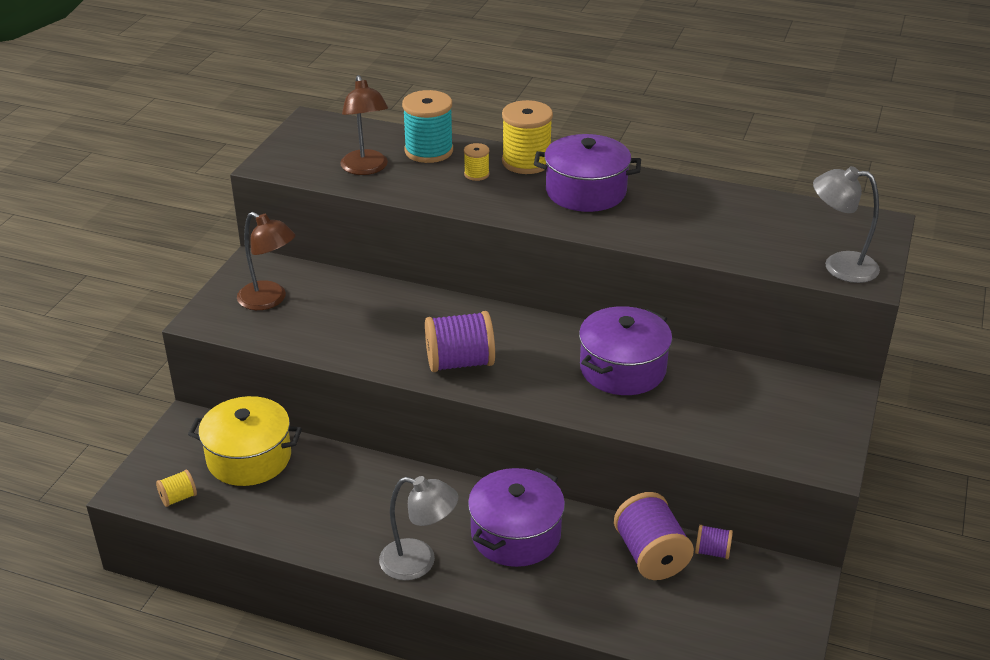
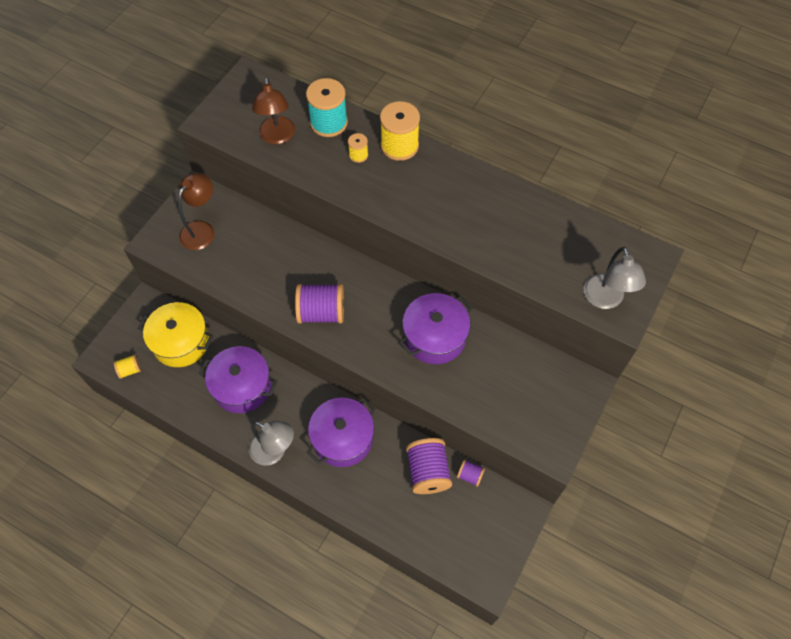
camera: 10 degrees right, 25 degrees up
brown lamp [237,212,295,310] -> brown lamp turned 105 degrees counterclockwise [178,173,214,250]
purple pot [534,134,641,212] -> purple pot moved to [199,346,277,413]
grey lamp [813,166,880,283] -> grey lamp turned 120 degrees counterclockwise [584,247,646,309]

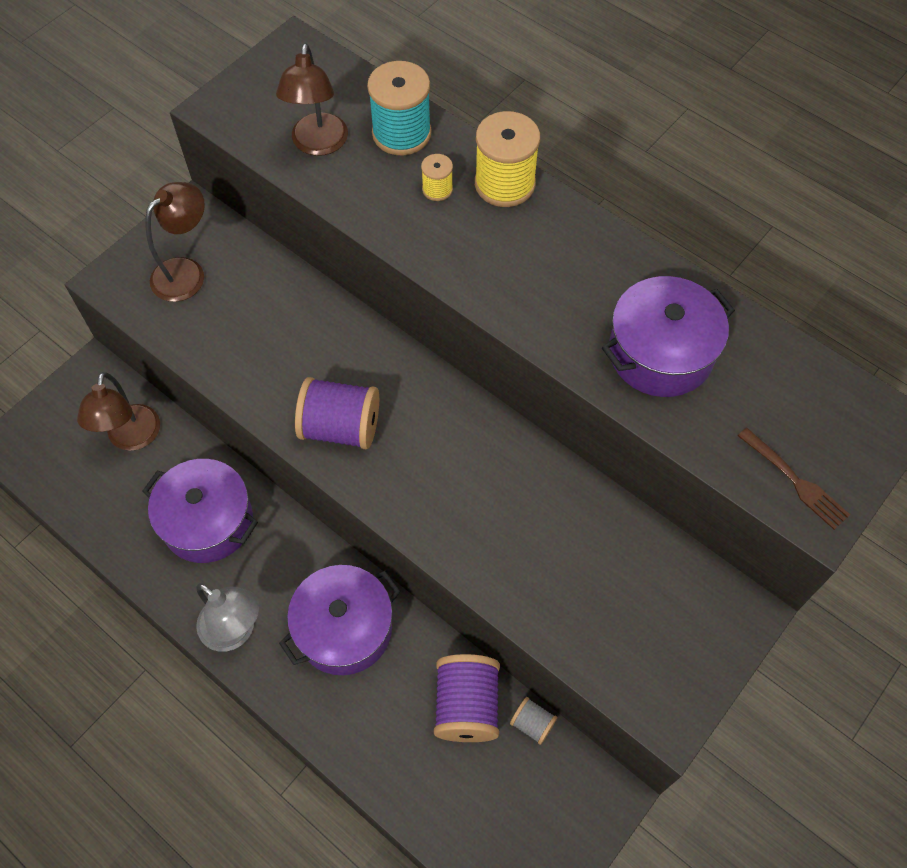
camera: 10 degrees right, 0 degrees up
yellow spool [114,354,141,379] -> none
yellow pot [138,302,214,367] -> brown lamp [77,372,160,451]
purple pot [399,293,472,364] -> purple pot moved to [602,276,735,397]
purple spool [457,459,485,487] -> grey spool [510,697,557,745]
grey lamp [584,247,646,309] -> brown fork [738,428,850,530]

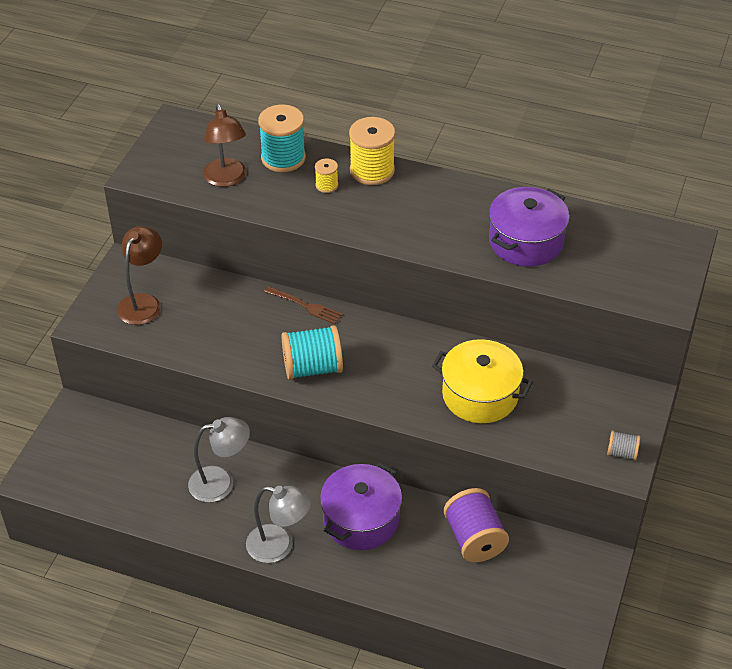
camera: 20 degrees left, 15 degrees down
brown lamp [77,372,160,451] -> none
purple pot [142,459,258,563] -> grey lamp [188,417,250,502]
purple spool [295,377,379,449] -> turquoise spool [282,325,343,380]
grey spool [510,697,557,745] -> grey spool moved to [607,431,640,461]
brown fork [738,428,850,530] -> brown fork moved to [264,286,343,324]
none -> yellow pot [432,339,533,423]

